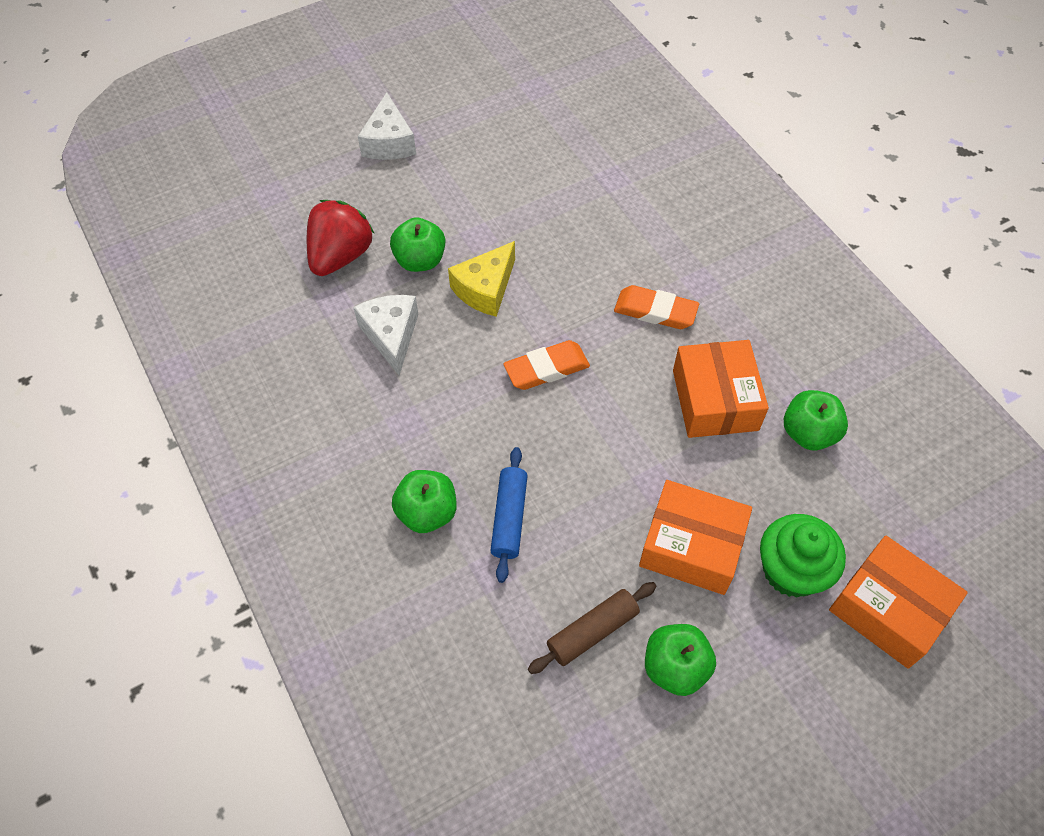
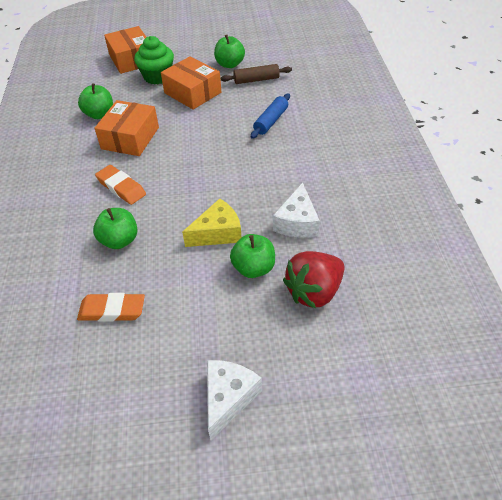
camera: 155 degrees left, 10 degrees down
green apple [392,470,457,533] -> green apple moved to [93,208,138,249]
orange eraser [503,340,590,390] -> orange eraser moved to [77,293,145,322]

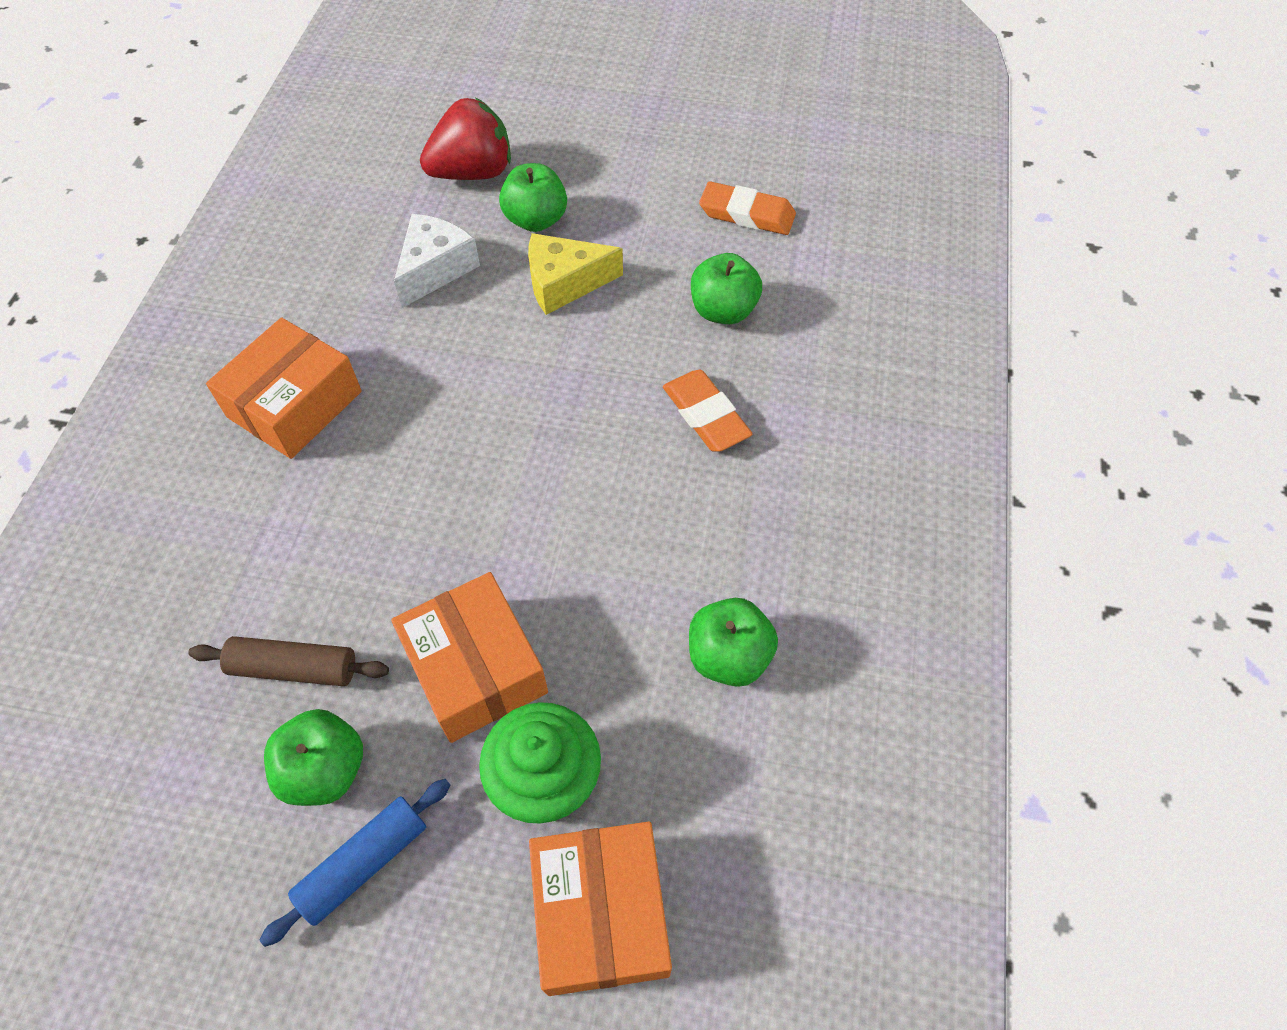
camera: 165 degrees left, 10 degrees up
orange box [94,100,159,156] -> orange box moved to [206,317,362,459]
white cheese [207,360,262,440] -> none
blue rolling pin [251,93,290,139] -> blue rolling pin moved to [260,779,450,947]

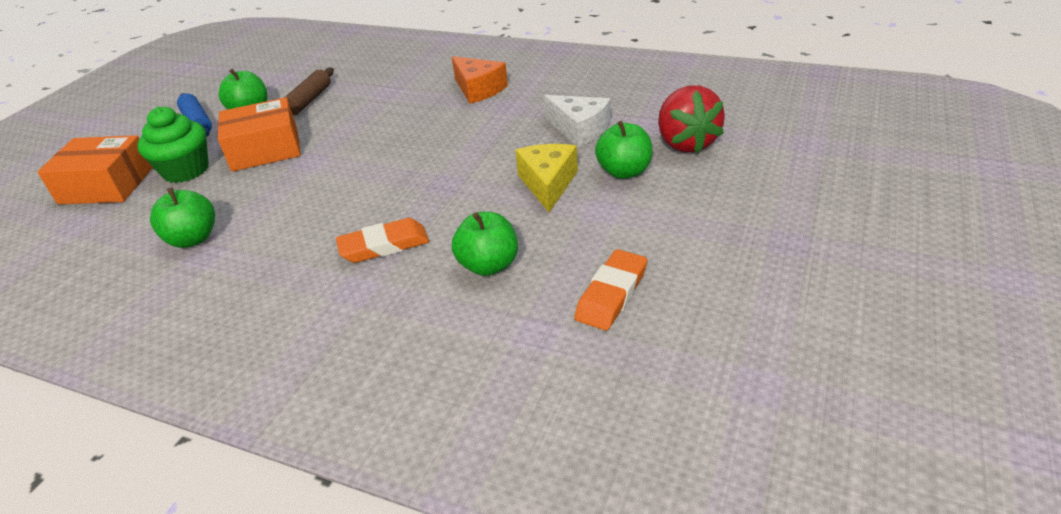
camera: 105 degrees right, 20 degrees down
orange box [206,317,362,459] -> orange cheese [452,56,508,104]

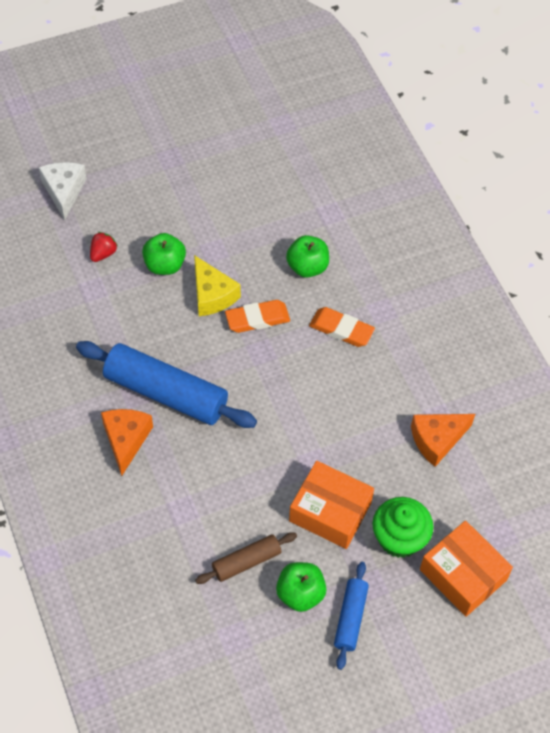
camera: 140 degrees left, 20 degrees up
green apple [150,187,215,248] -> orange cheese [411,414,475,467]
yellow cheese [515,144,578,213] -> yellow cheese turned 75 degrees counterclockwise [194,255,241,316]
white cheese [544,95,611,148] -> white cheese moved to [39,162,87,220]
orange eraser [574,249,647,330] -> orange eraser moved to [225,300,290,333]
red strawberry [658,85,725,153] -> red strawberry [90,232,118,262], size x0.51
none -> blue rolling pin [76,341,257,428]

